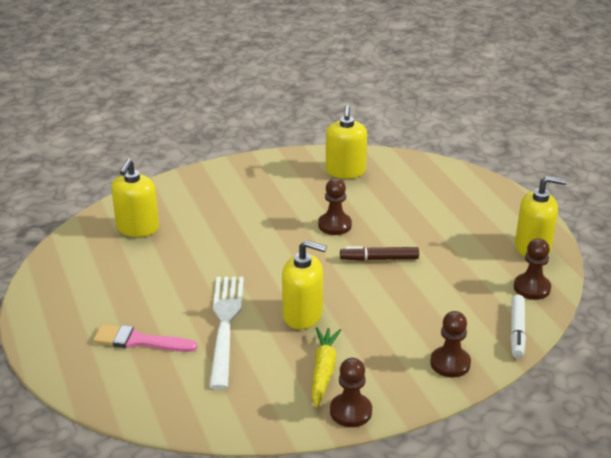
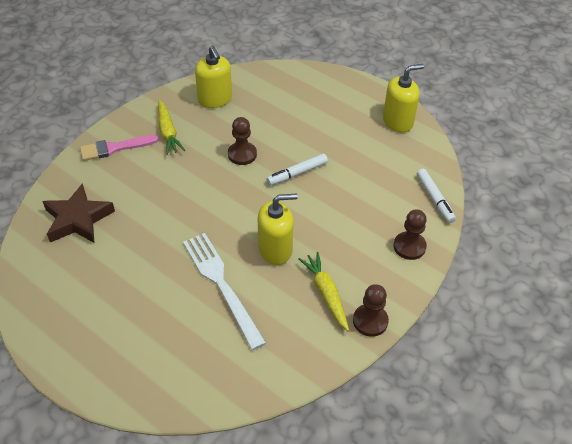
camera: 30 degrees left, 15 degrees up
pink brush [93,324,197,352] -> pink brush moved to [80,135,159,161]
yellow soap dispenser [111,159,159,237] -> brown star [42,183,115,243]
brown marker [340,246,419,261] -> white marker [267,154,328,186]
brown pawn [514,238,551,300] -> none
none -> yellow carrot [158,100,185,155]

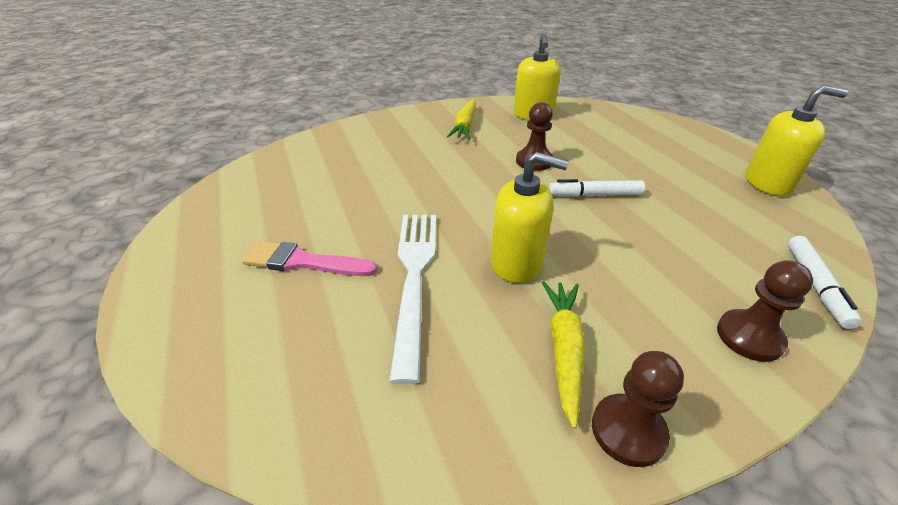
camera: 30 degrees right, 10 degrees down
brown star [42,183,115,243] -> none
pink brush [80,135,159,161] -> pink brush moved to [242,241,377,276]

